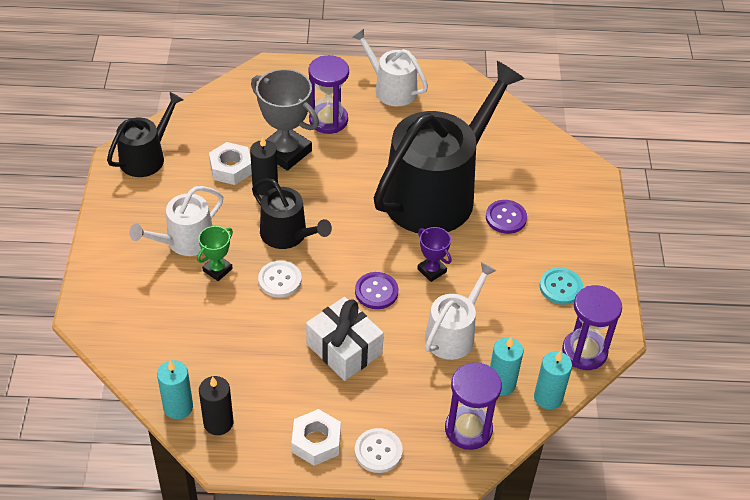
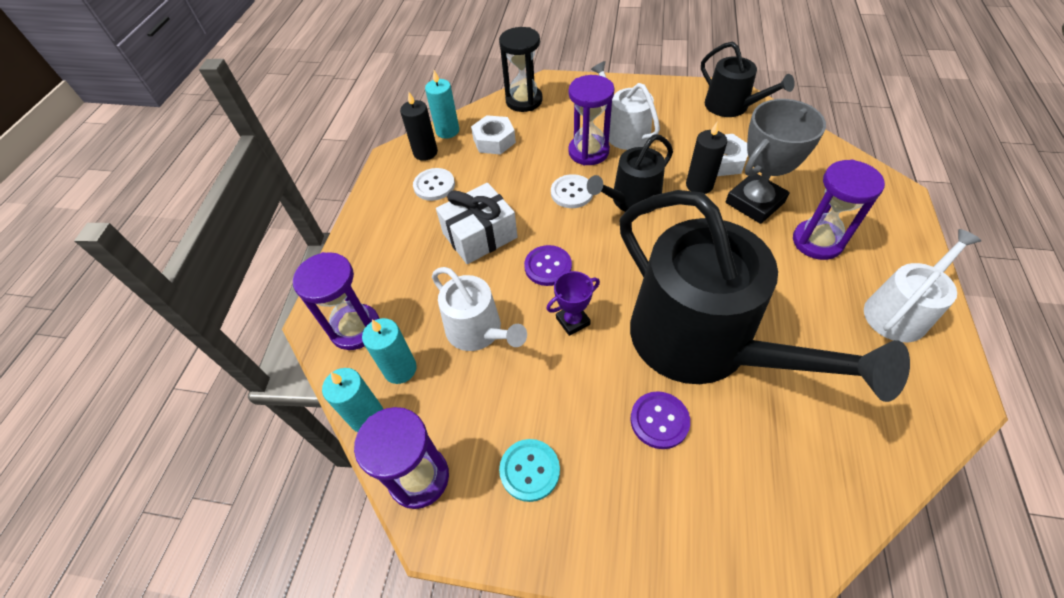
camera: 105 degrees right, 5 degrees up
green trophy [197,226,233,281] -> purple hourglass [568,75,615,165]
white nut [291,409,341,466] -> white nut moved to [471,115,516,155]
white button [355,428,403,473] -> white button moved to [413,168,455,201]
none -> black hourglass [499,27,543,112]

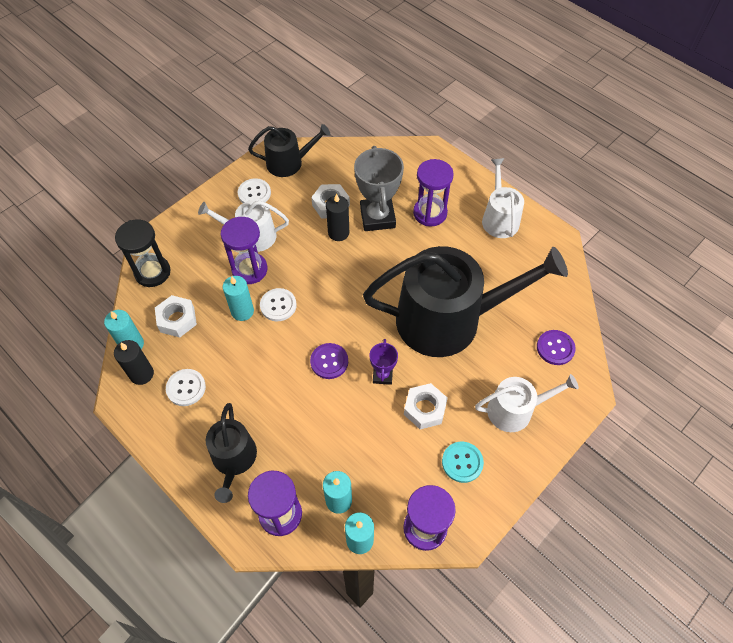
camera: 60 degrees left, 5 degrees up
white watering can [432,267,527,351] -> white watering can moved to [475,374,579,432]
white gift [436,183,518,264] -> none
black watering can [587,134,673,214] -> black watering can moved to [206,403,257,503]
purple button [630,391,690,449] -> purple button moved to [537,330,576,365]
none -> turquoise candle [223,276,254,321]
none -> white button [238,178,271,203]
none -> white nut [404,383,448,429]

